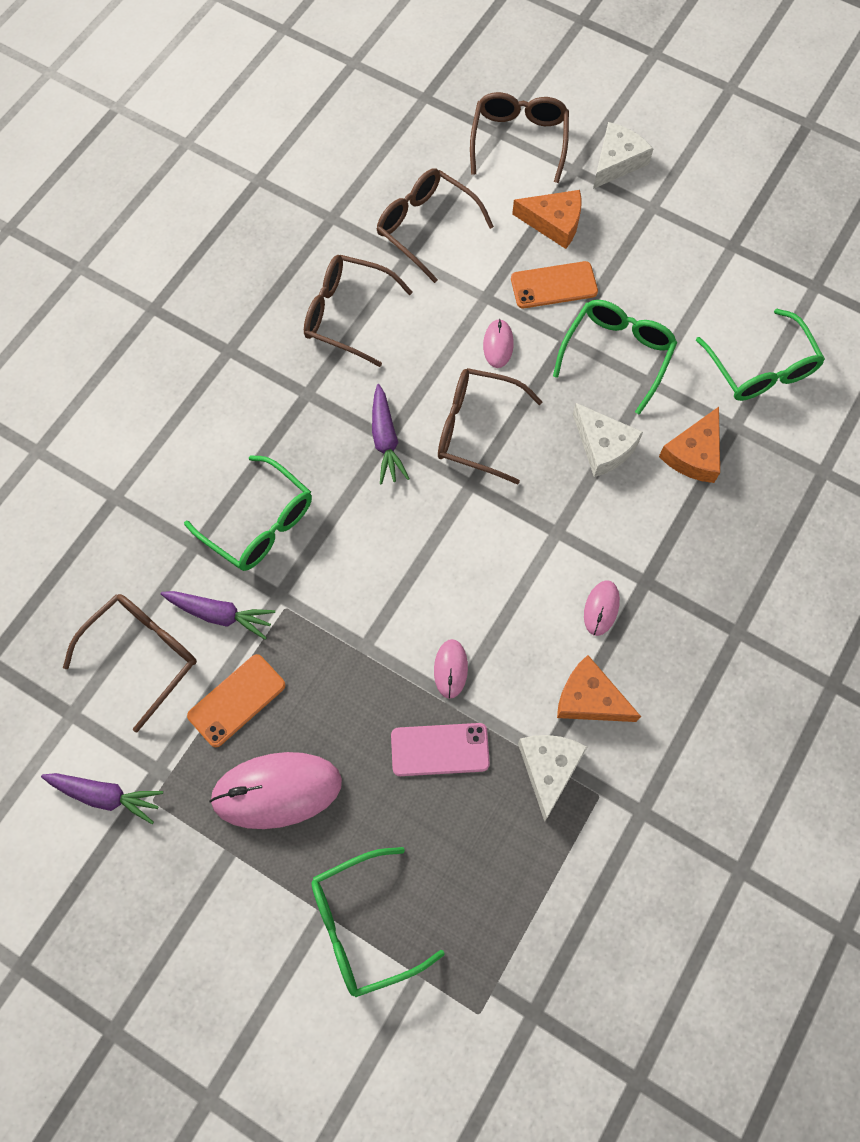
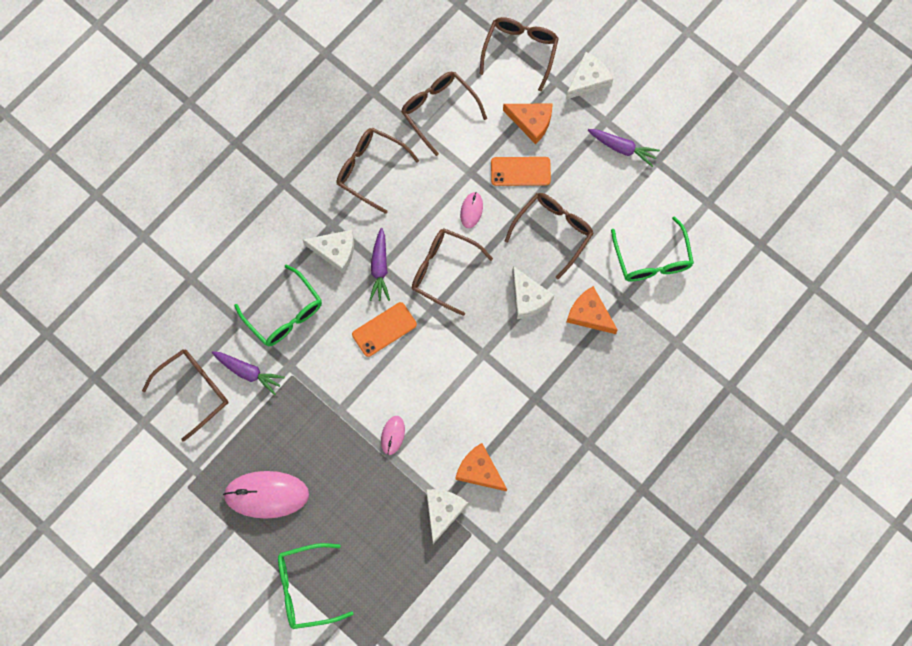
camera: 10 degrees right, 5 degrees up
purple carrot [41,773,163,824] -> purple carrot moved to [588,129,660,167]
orange phone [187,654,286,747] -> orange phone moved to [352,302,417,357]
pink phone [391,723,490,776] -> none
green glasses [553,300,677,415] -> brown glasses [505,193,594,279]
pink mouse [584,580,620,636] -> none
orange cheese [659,407,720,483] -> orange cheese turned 90 degrees clockwise [567,286,618,334]
none -> white cheese [303,230,354,274]

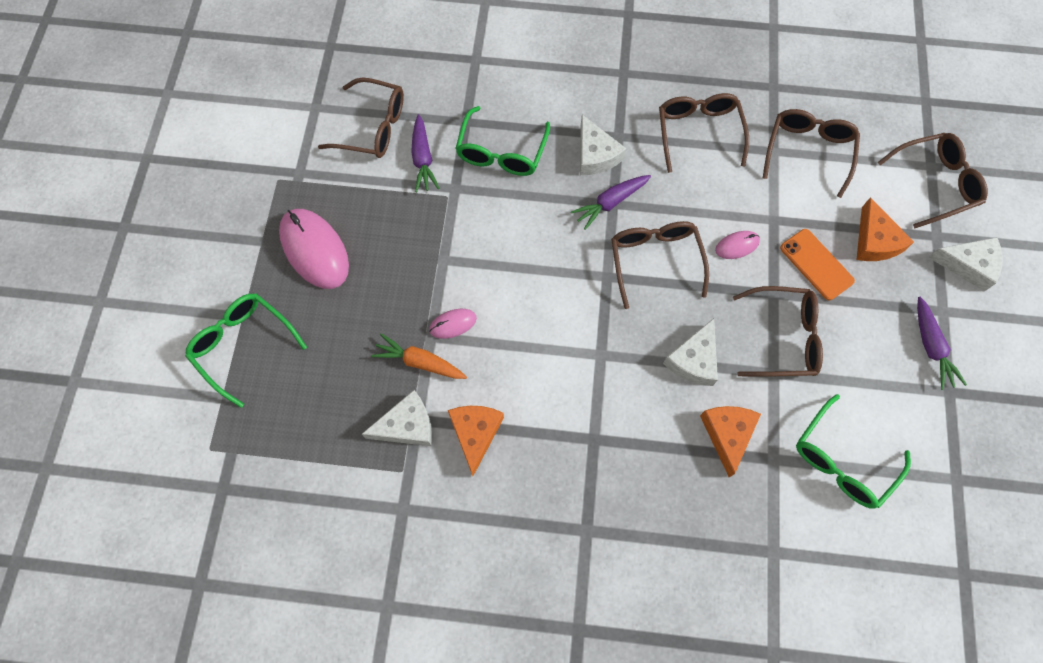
camera: 55 degrees right, 5 degrees down
orange phone [352,302,417,357] -> none
none -> orange carrot [371,333,467,379]

